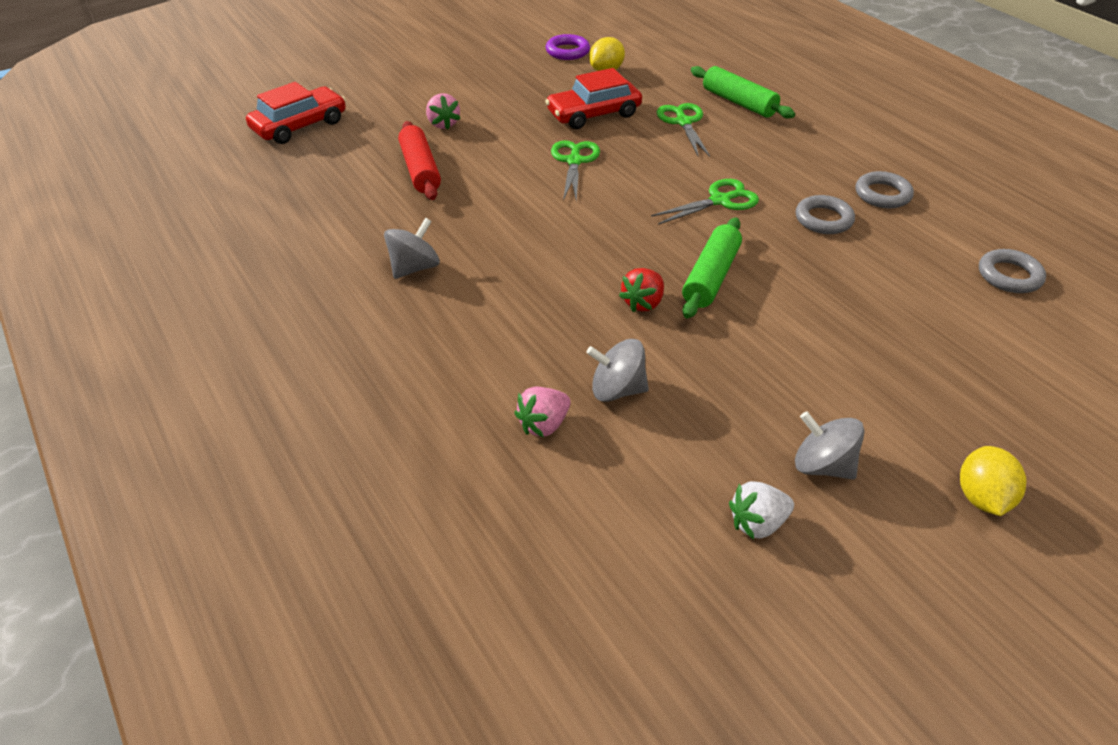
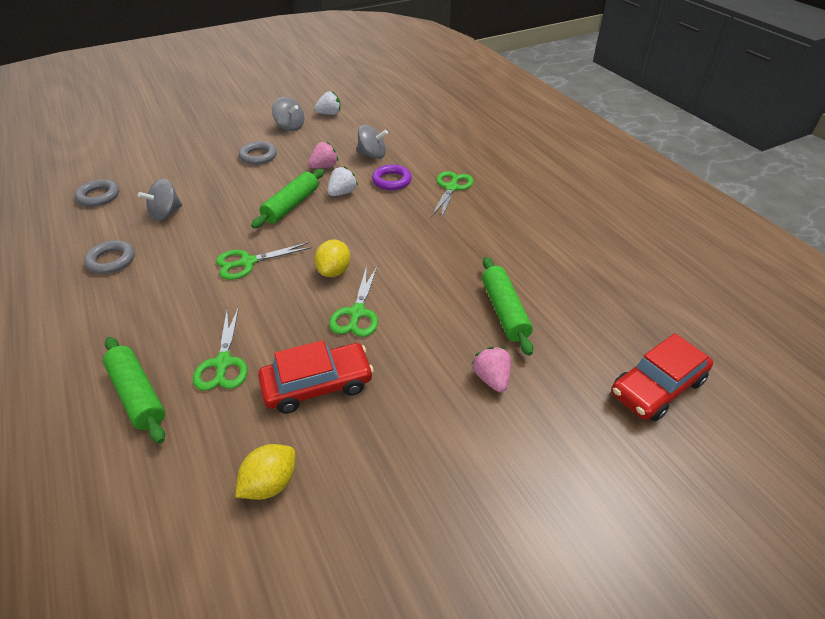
camera: 175 degrees left, 0 degrees up
grey spinning top [384,218,440,279] -> grey spinning top moved to [138,179,182,221]
red rolling pin [398,121,441,200] -> green rolling pin [482,257,533,356]
pink strawberry [514,387,571,437] -> pink strawberry moved to [308,141,338,168]
purple ring [546,34,590,60] -> purple ring moved to [372,164,412,190]
red strawberry [619,268,664,312] -> white strawberry [327,166,358,196]
grey ring [796,195,855,234] -> grey ring moved to [239,141,277,165]
yellow lemon [960,446,1026,516] -> yellow lemon moved to [314,239,350,277]
none -> green scissors [432,171,474,219]

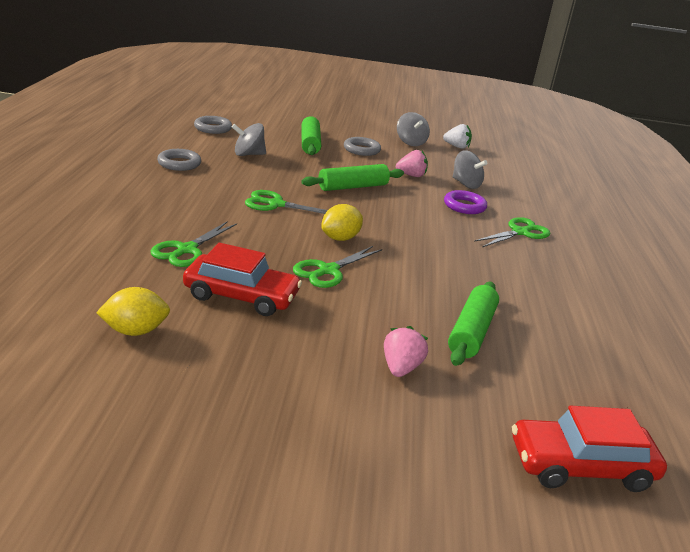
camera: 30 degrees right, 15 degrees down
green rolling pin [103,337,165,444] -> green rolling pin moved to [302,116,321,155]
white strawberry [327,166,358,196] -> none

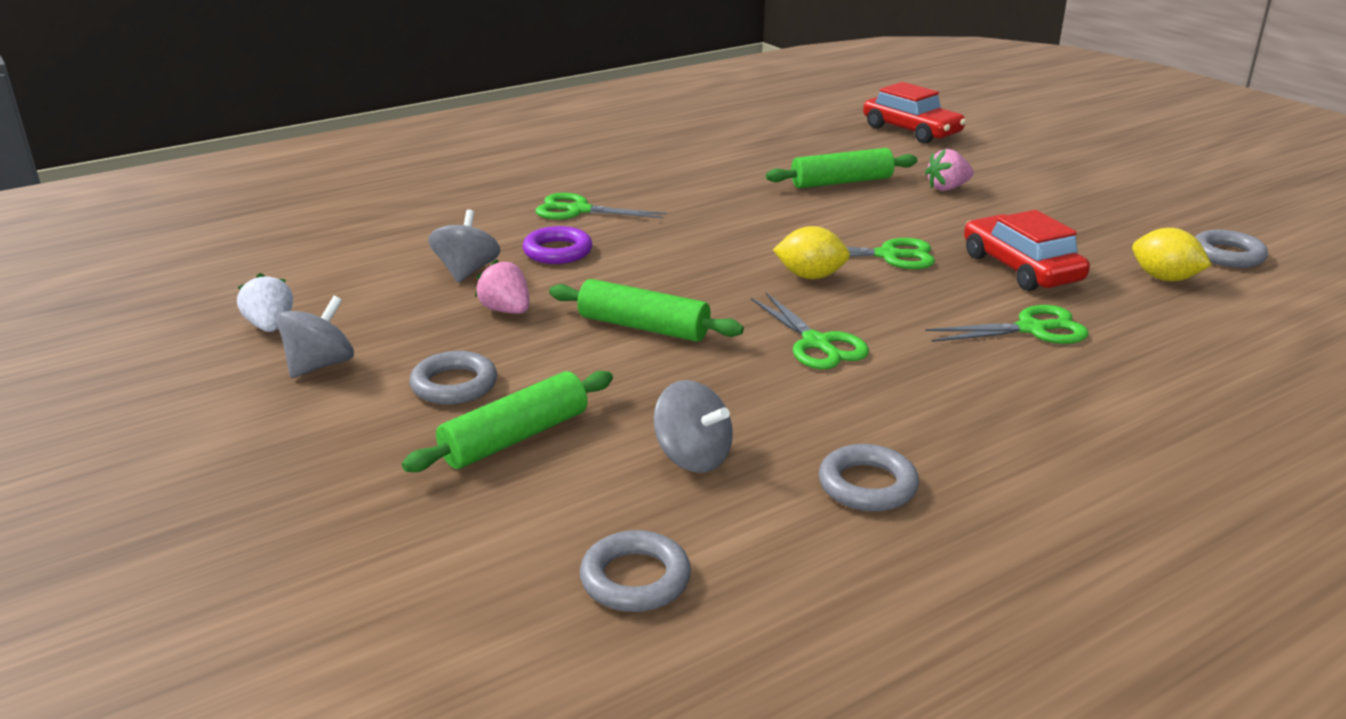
camera: 125 degrees left, 0 degrees up
none -> grey ring [1195,230,1268,268]

